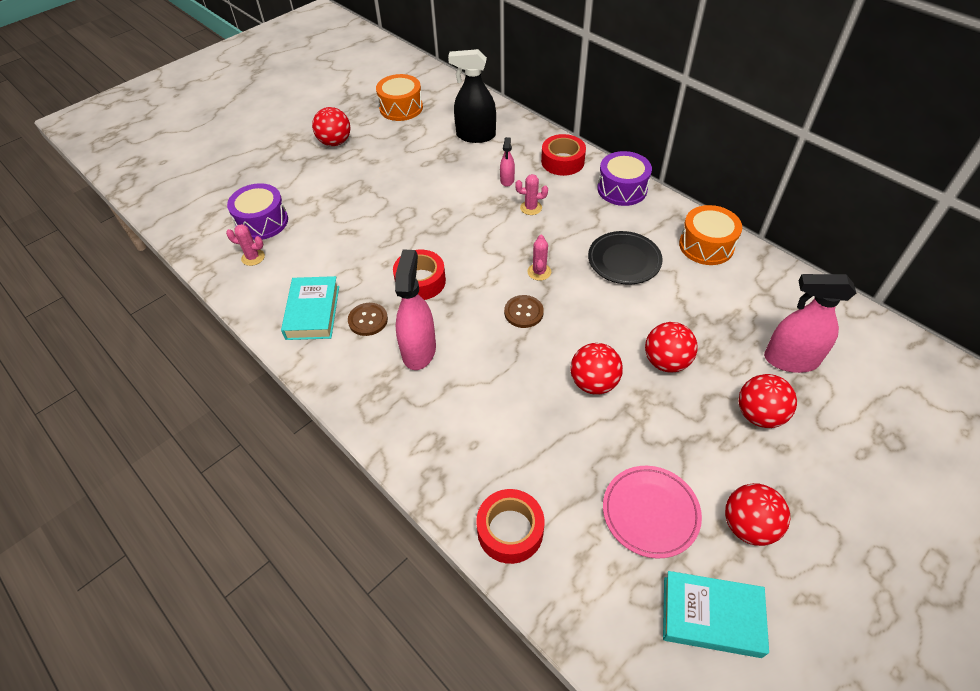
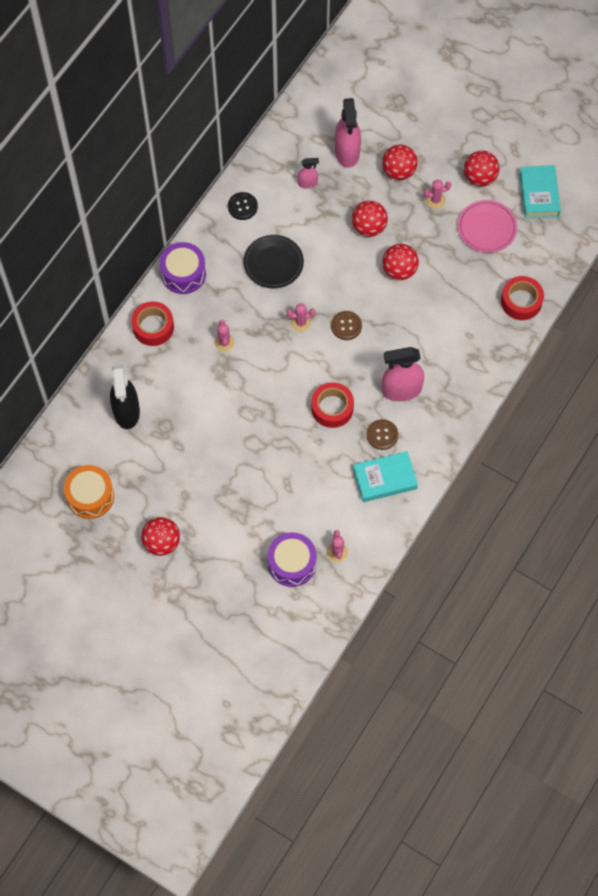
camera: 105 degrees left, 15 degrees up
pink spray bottle [500,137,515,187] -> pink spray bottle moved to [298,158,319,189]
orange drum [679,205,742,265] -> black button [228,192,258,220]
none -> pink cactus [423,179,451,208]

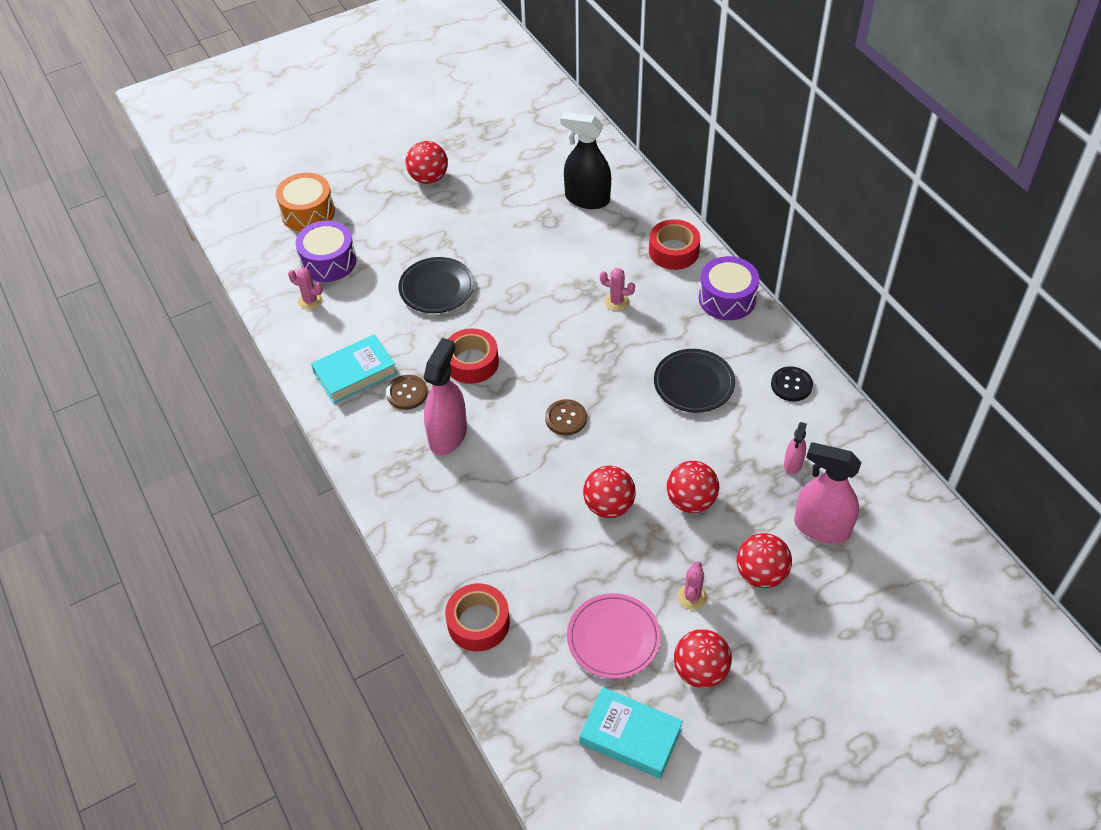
camera: 120 degrees right, 15 degrees down
orange drum [64,465,114,519] -> orange drum moved to [276,173,335,231]
pink cactus [287,303,315,331] -> none
turquoise book [353,451,418,502] -> turquoise book turned 45 degrees clockwise [311,334,397,404]
none -> black plate [399,257,474,313]

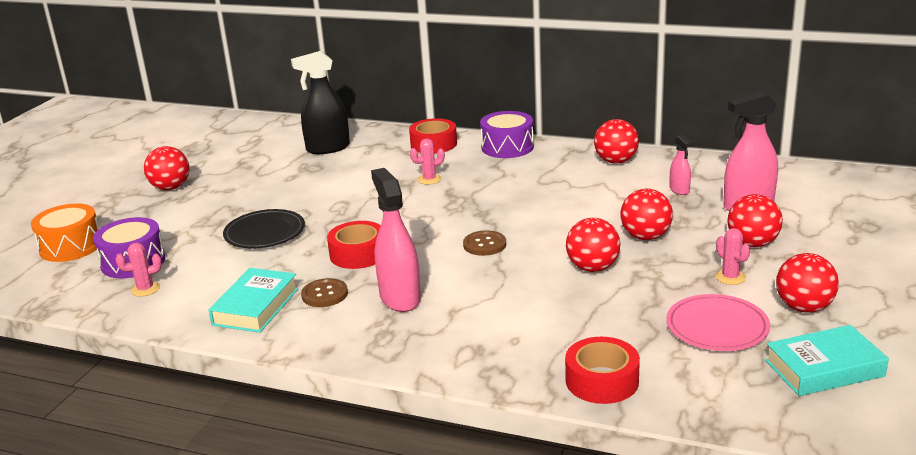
camera: 40 degrees left, 25 degrees down
black plate [654,349,735,413] -> none
black button [771,366,813,401] -> red ball [594,119,639,163]

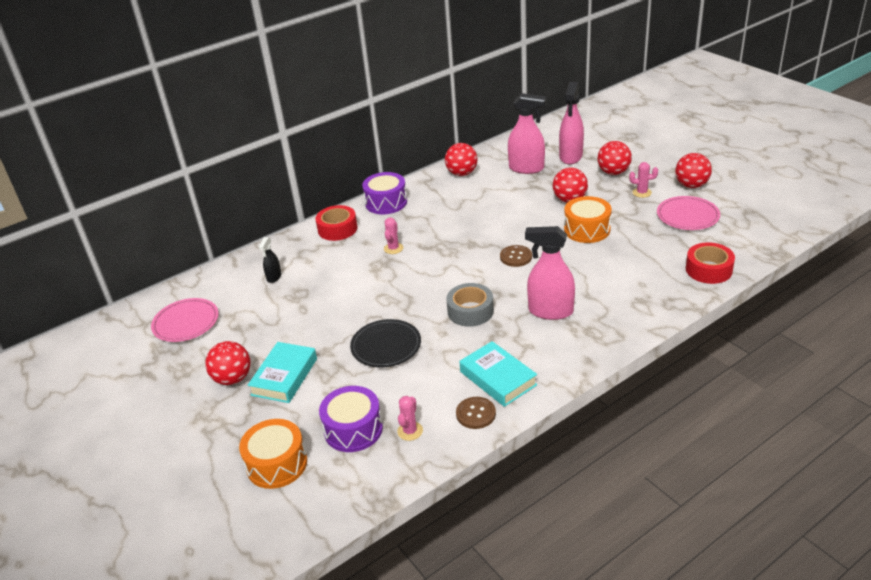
camera: 55 degrees left, 10 degrees up
black spray bottle [291,51,350,154] -> black spray bottle [259,237,281,283], size x0.51
brown button [301,278,348,307] -> brown button moved to [456,397,496,429]
red tape [327,221,381,269] -> grey tape [446,283,494,327]
red ball [566,218,620,272] -> orange drum [564,196,612,243]
pink spray bottle [670,135,693,195] -> pink spray bottle [508,93,546,174], size x1.95
turquoise book [765,325,889,396] -> turquoise book moved to [248,342,317,403]
none -> pink plate [151,298,219,342]

